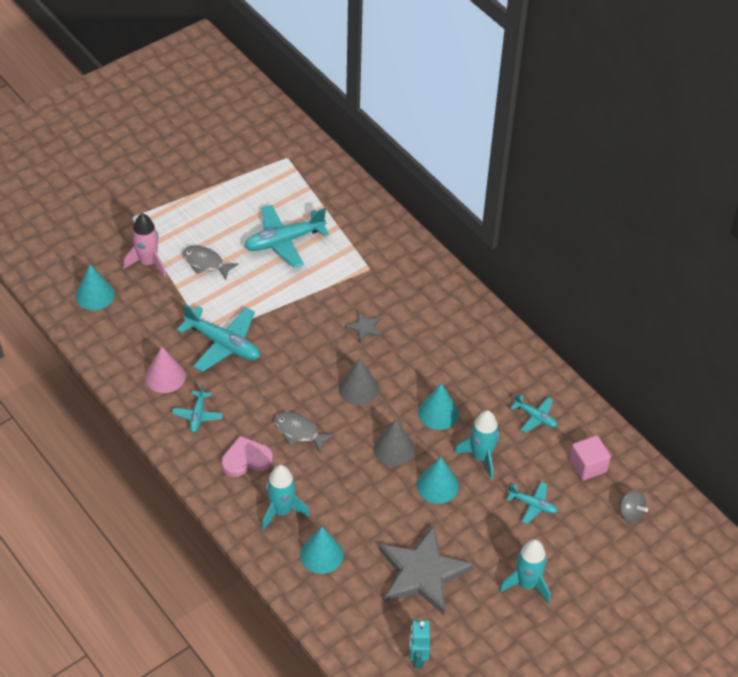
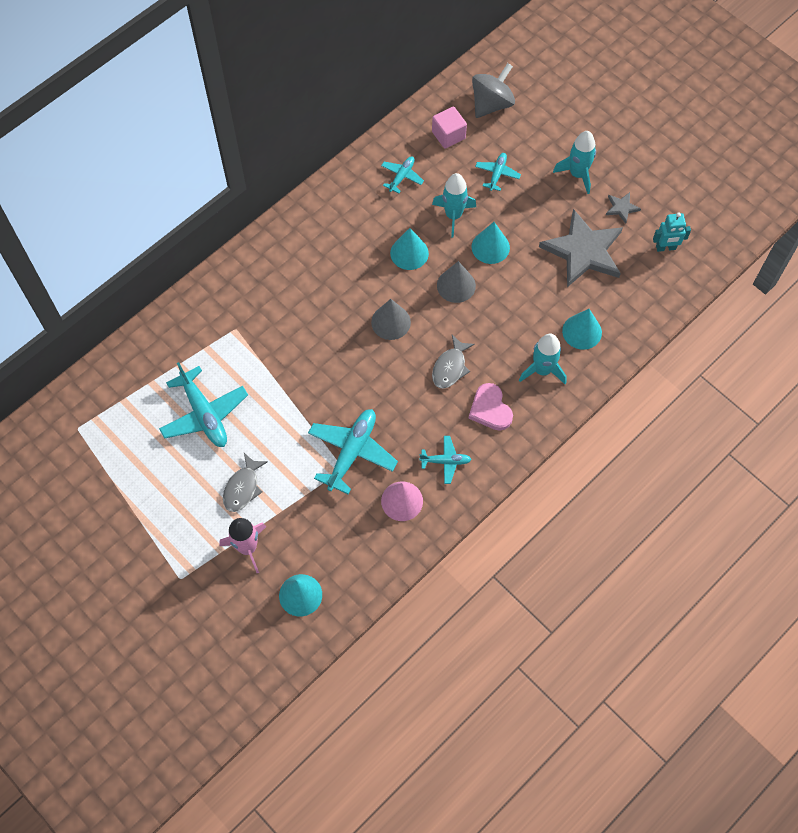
camera: 95 degrees left, 15 degrees up
grey star [345,312,381,343] -> grey star moved to [606,192,641,224]
grey spinning top [619,490,648,522] -> grey spinning top [472,63,515,118], size x1.77

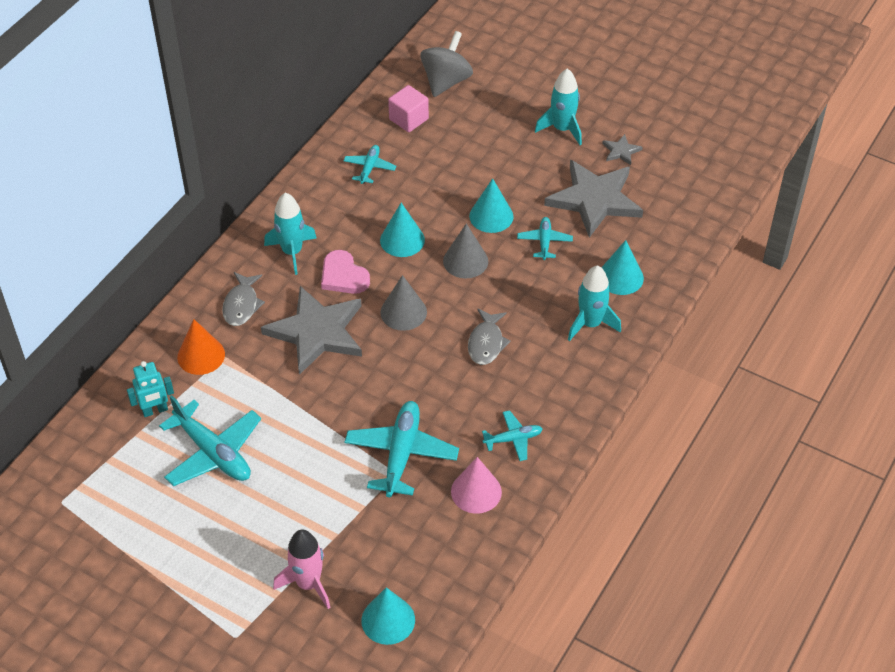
camera: 15 degrees left, 15 degrees down
grey fish [223,453,268,512] -> grey fish moved to [222,272,265,326]
turquoise rocket [432,173,476,237] -> turquoise rocket moved to [264,192,317,275]
pink heart [469,383,513,431] -> pink heart moved to [321,250,370,294]
turquoise plane [475,153,521,191] -> turquoise plane moved to [517,217,573,260]
turquoise robot [653,213,691,252] -> turquoise robot moved to [127,361,174,417]
none -> orange cone [177,319,225,375]
none -> grey star [261,286,362,375]

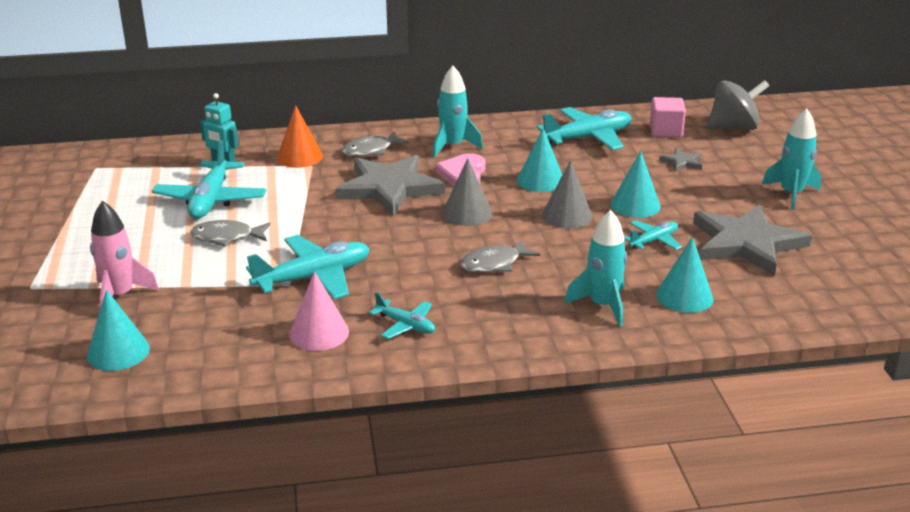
camera: 50 degrees right, 20 degrees down
turquoise plane [343,145,396,184] -> turquoise plane [536,107,632,150], size x1.85
grey star [602,134,643,165] -> grey star moved to [659,148,702,172]
none -> grey fish [190,220,271,247]

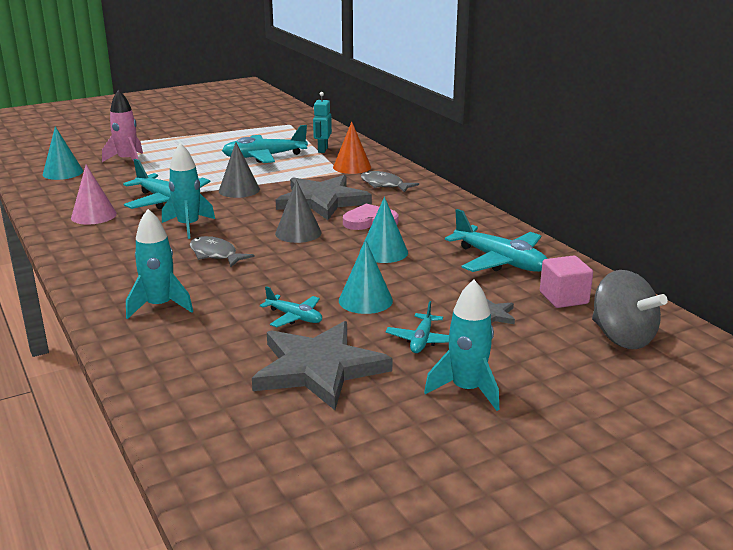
camera: 70 degrees right, 5 degrees down
grey fish [190,220,271,247] -> none
turquoise plane [369,292,435,339] -> turquoise plane moved to [385,301,449,353]
turquoise rocket [433,66,483,157] -> turquoise rocket moved to [162,143,215,239]
grey cone [542,160,593,228] -> grey cone moved to [219,142,260,198]
turquoise cone [656,237,714,313] -> none

